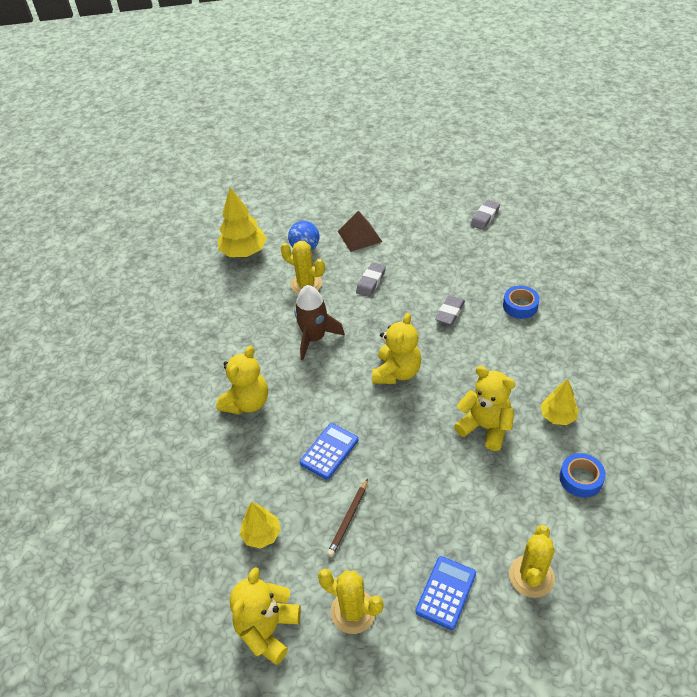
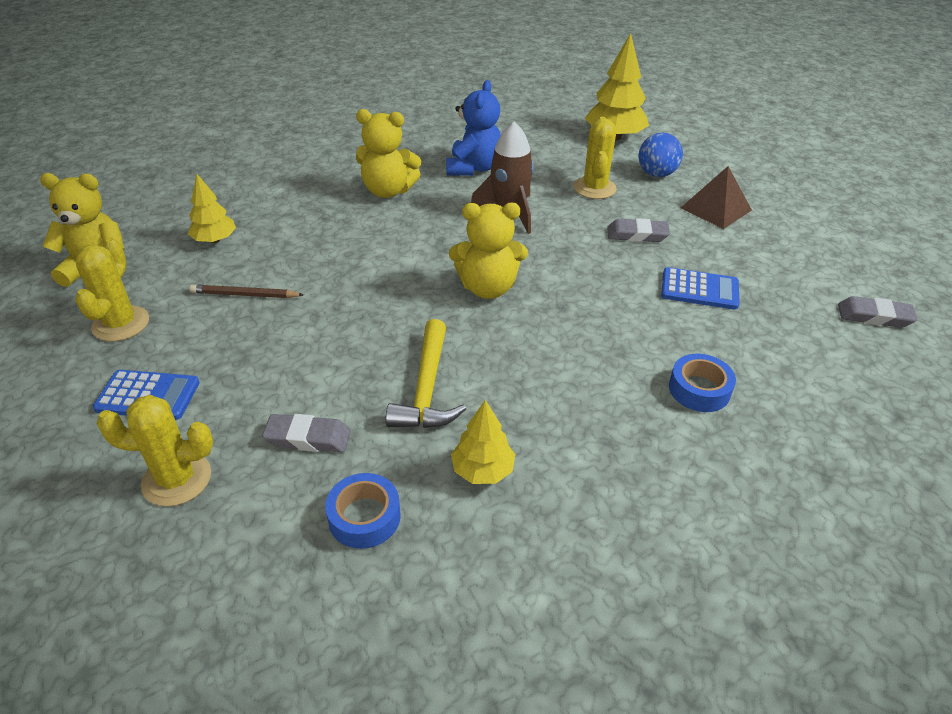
camera: 65 degrees right, 5 degrees down
blue calculator [300,423,358,480] -> blue calculator moved to [661,267,740,310]
grey eraser [435,295,465,325] -> grey eraser moved to [262,414,351,452]
yellow teddy bear [454,366,516,451] -> yellow hammer [386,319,466,428]
none -> blue teddy bear [446,80,501,176]

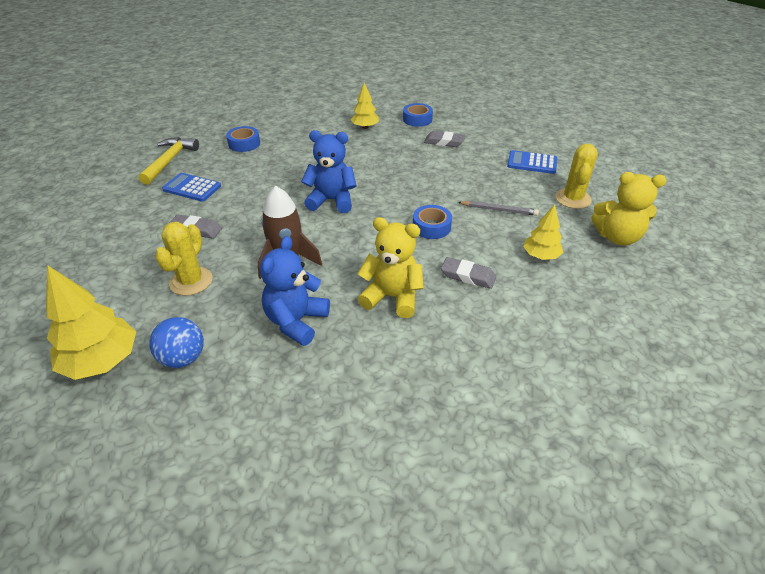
camera: 170 degrees left, 0 degrees up
yellow cactus [96,395,213,507] -> none
brown pencil [189,284,304,298] -> grey pencil [458,201,539,216]
yellow hammer [386,319,466,428] -> yellow hammer moved to [138,137,199,185]
yellow teddy bear [449,203,528,299] -> blue teddy bear [301,130,357,213]
blue ball [639,133,683,177] -> blue ball moved to [149,317,204,368]
brown pyramid [681,166,752,229] -> none
grey eraser [838,296,917,328] -> grey eraser moved to [441,257,496,289]
none -> blue tape [413,205,452,239]

